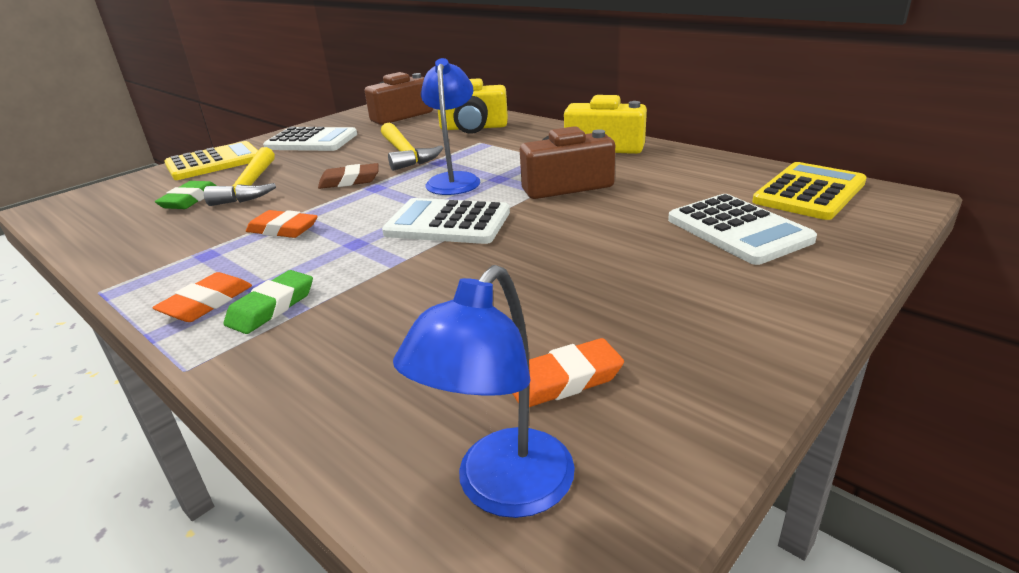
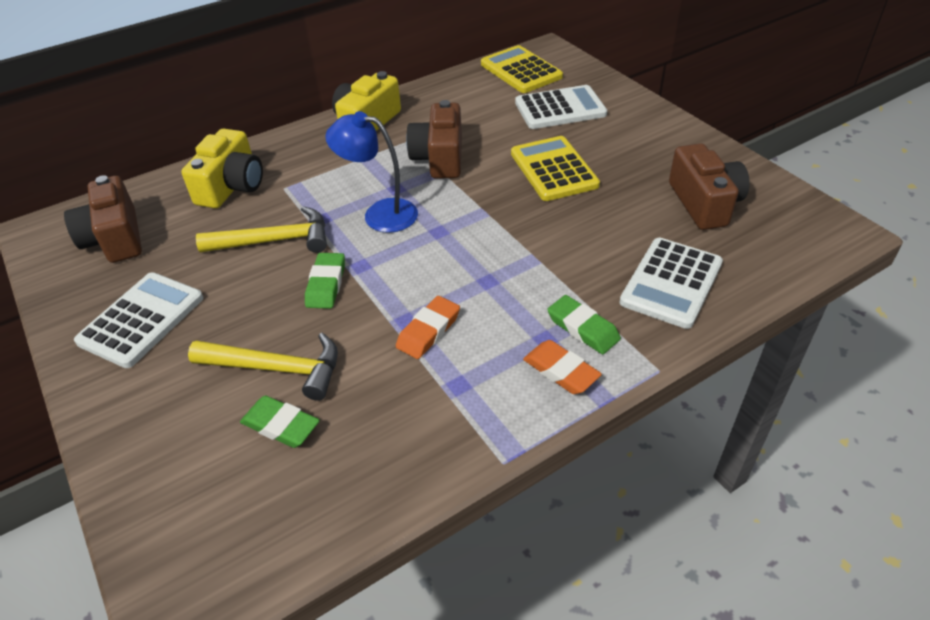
camera: 75 degrees left, 15 degrees up
yellow calculator [164,141,258,180] -> yellow calculator moved to [511,136,600,201]
brown eraser [318,163,378,189] -> green eraser [305,253,345,309]
white calculator [382,198,510,244] -> white calculator moved to [619,238,723,329]
blue lamp [393,265,575,518] -> none
orange eraser [512,338,624,407] -> brown camera [669,143,750,230]

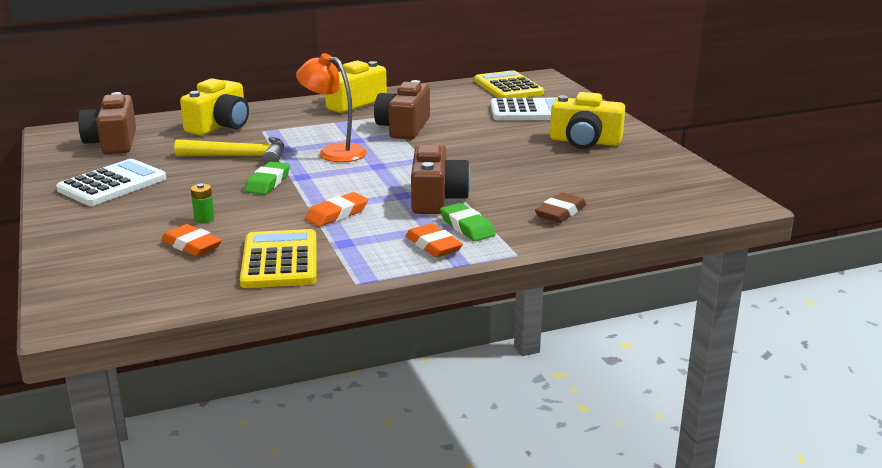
camera: 10 degrees right, 20 degrees down
yellow hammer [188,333,338,401] -> green battery [191,184,214,223]
green eraser [240,395,320,448] -> orange eraser [161,224,222,256]
blue lamp [326,111,418,233] -> orange lamp [296,53,367,162]
yellow calculator [511,136,600,201] -> yellow calculator moved to [240,229,316,288]
white calculator [619,238,723,329] -> brown eraser [535,193,586,223]
brown camera [669,143,750,230] -> brown camera moved to [411,144,471,214]
none -> yellow camera [550,92,625,149]

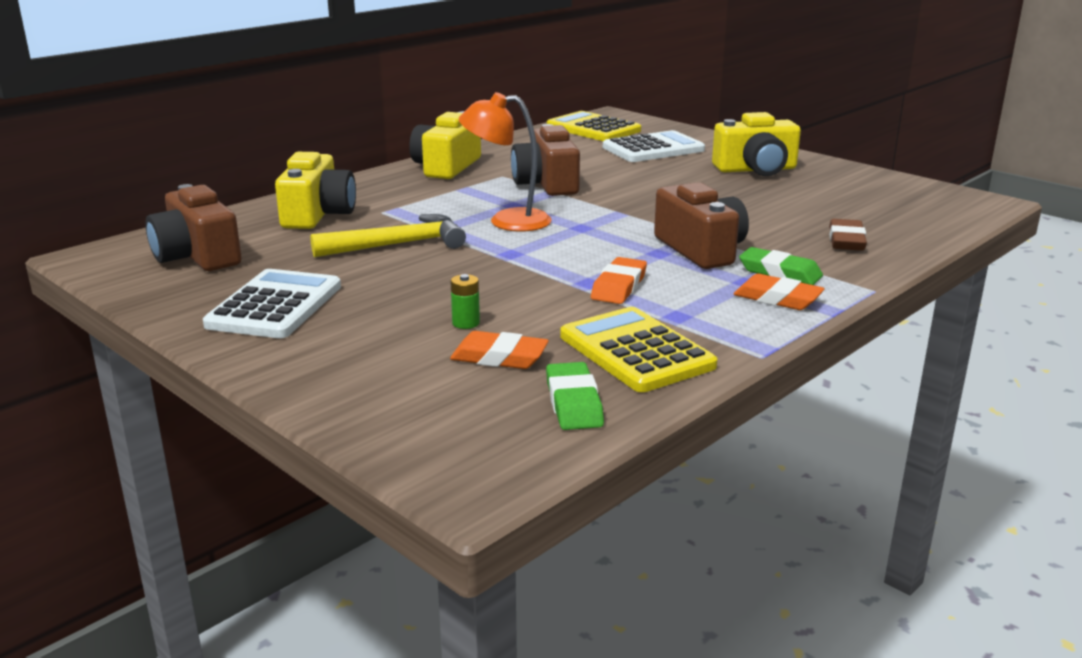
camera: 25 degrees left, 0 degrees up
green eraser [244,161,290,195] -> green eraser moved to [546,362,604,430]

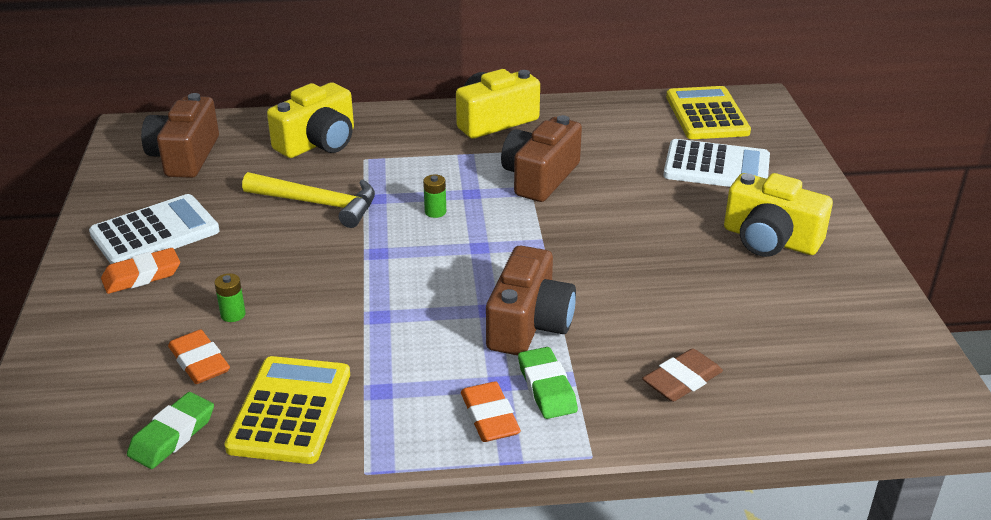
camera: 40 degrees right, 10 degrees up
orange lamp [459,92,552,232] -> green battery [423,174,446,218]
orange eraser [591,257,647,304] -> orange eraser moved to [101,248,180,294]

